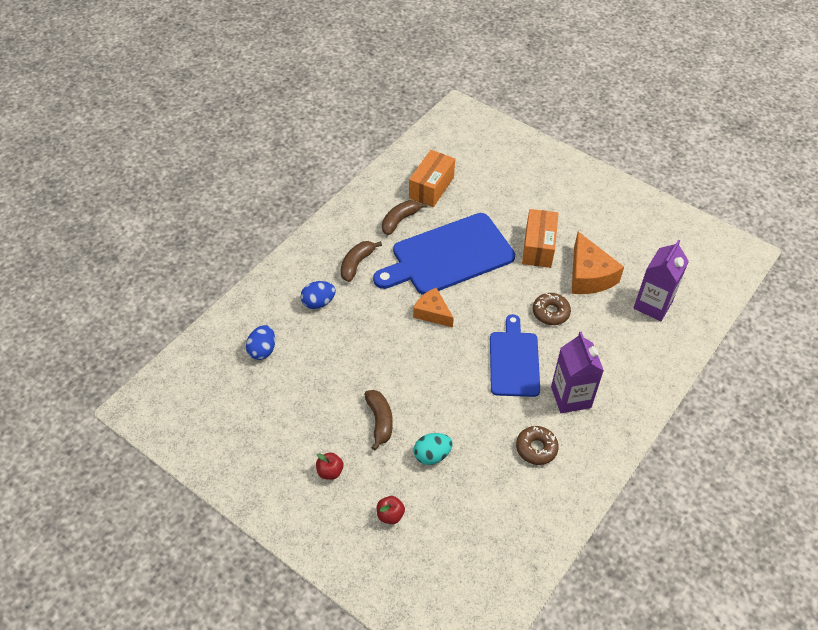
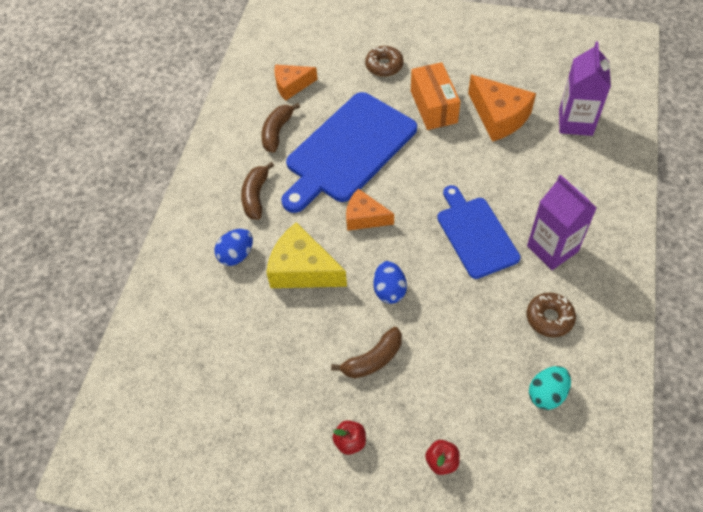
camera: 20 degrees left, 5 degrees up
blue egg [246,325,275,360] -> blue egg moved to [373,261,407,304]
brown banana [364,390,393,451] -> brown banana turned 90 degrees clockwise [331,327,402,378]
orange box [409,150,455,207] -> orange cheese [274,64,318,101]
turquoise egg [414,433,453,465] -> turquoise egg moved to [529,366,571,410]
brown donut [533,293,571,325] -> brown donut moved to [365,46,404,77]
none -> yellow cheese [267,222,347,288]

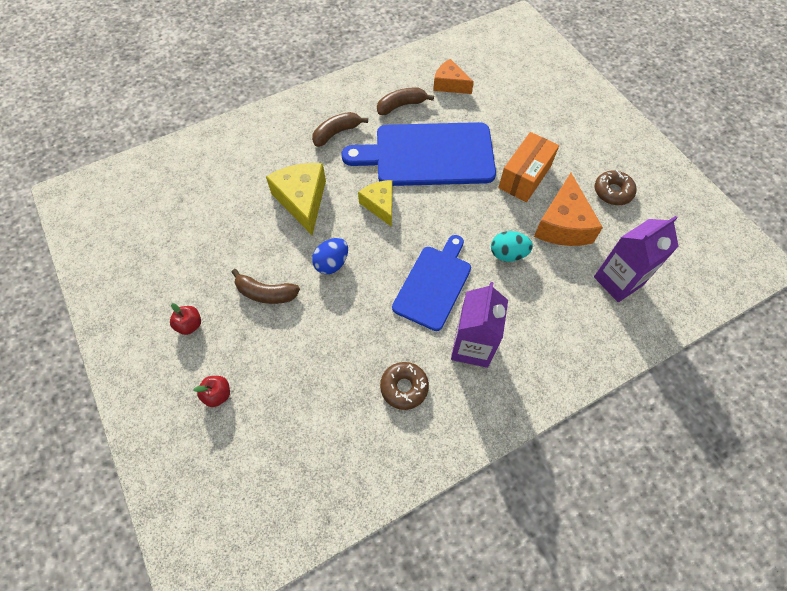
camera: 45 degrees right, 5 degrees up
blue egg [215,229,253,266] -> none
orange cheese [346,189,394,231] -> yellow cheese [358,180,392,227]
brown donut [365,46,404,77] -> brown donut moved to [595,170,636,205]
turquoise egg [529,366,571,410] -> turquoise egg moved to [491,231,533,262]

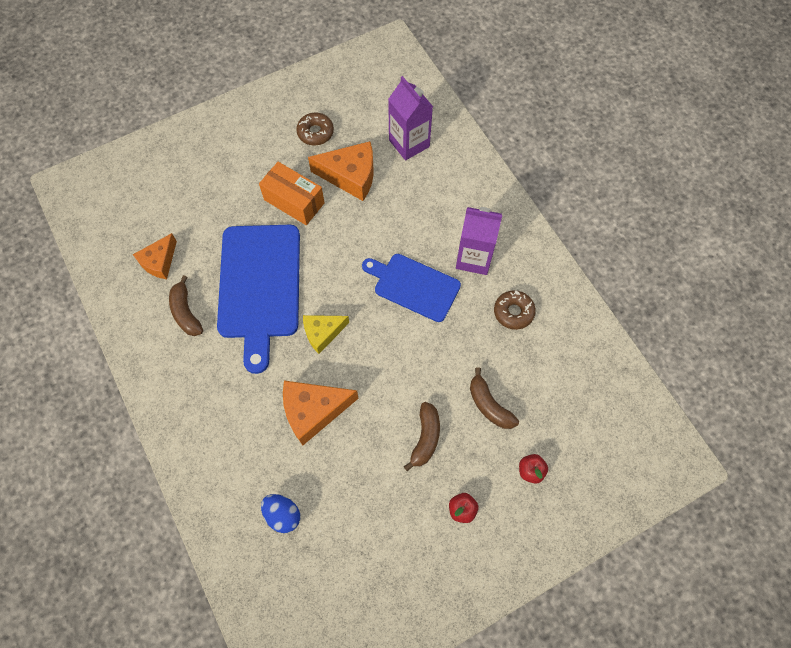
camera: 90 degrees left, 5 degrees up
yellow cheese [266,163,326,235] -> orange cheese [283,381,359,445]
brown banana [312,112,368,147] -> brown banana moved to [470,367,519,429]
blue egg [312,238,348,274] -> blue egg moved to [261,494,300,533]
turquoise egg [491,231,533,262] -> none

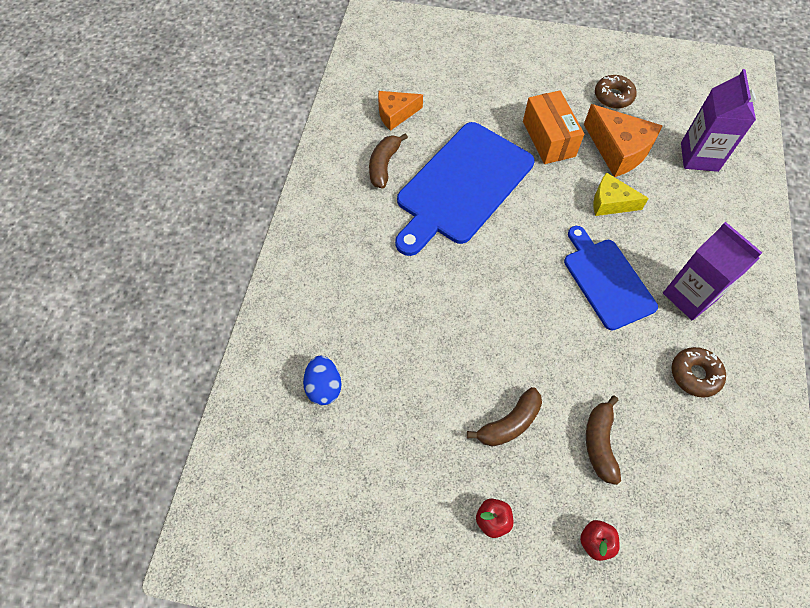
camera: 40 degrees right, 5 degrees down
orange cheese [283,381,359,445] -> none
yellow cheese [303,315,349,354] -> yellow cheese moved to [593,172,649,216]

